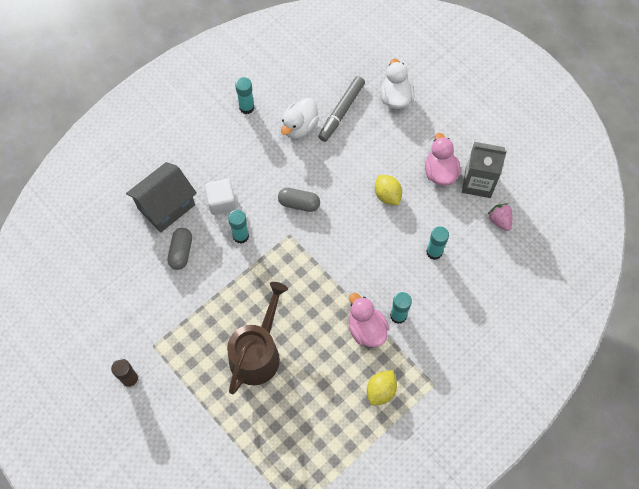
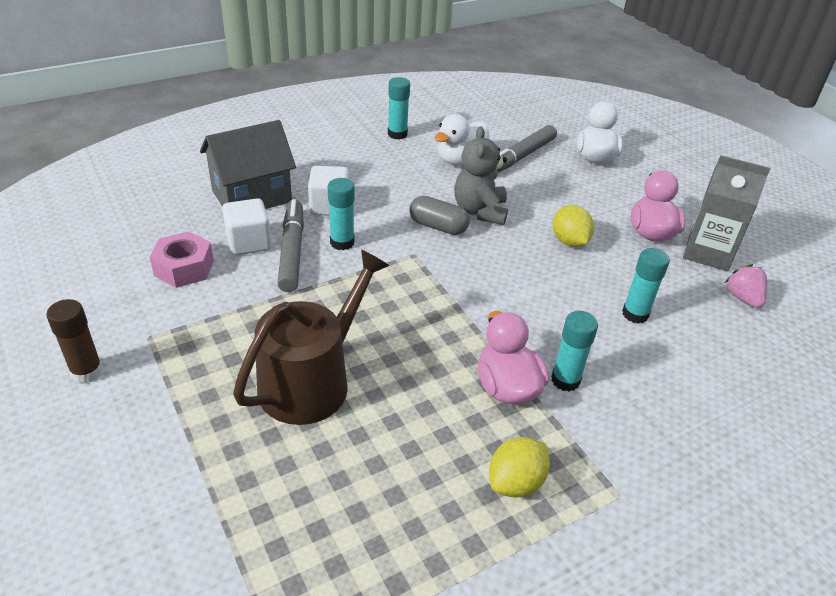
camera: 10 degrees right, 25 degrees down
grey capsule [168,228,192,270] -> white cube [222,198,271,255]
none -> pink nut [150,231,214,288]
none -> grey marker [277,199,304,292]
none -> grey teddy bear [454,127,508,225]

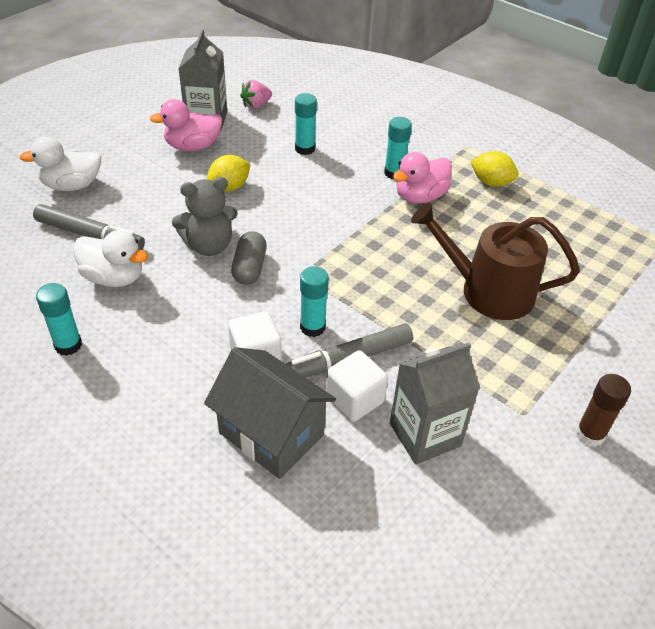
camera: 110 degrees left, 5 degrees up
pink nut [150,231,214,288] -> grey carton [390,343,480,465]

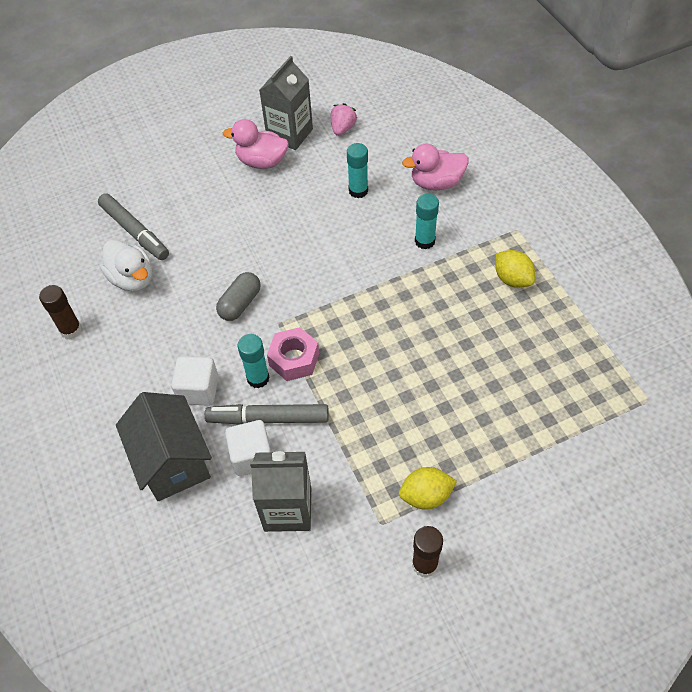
camera: 30 degrees right, 10 degrees up
white duck [20,136,101,191] -> none
turquoise glue stick [36,283,82,356] -> brown glue stick [39,285,82,339]
grey teddy bear [172,177,238,256] -> none
yellow lemon [207,155,251,192] -> yellow lemon moved to [399,467,457,510]
pink strawberry [240,80,272,109] -> pink strawberry turned 120 degrees clockwise [331,103,357,136]
pink duck [392,152,452,203] -> pink duck moved to [402,144,468,191]
brown watering can [411,202,580,320] -> none
none -> pink nut [267,327,319,381]

